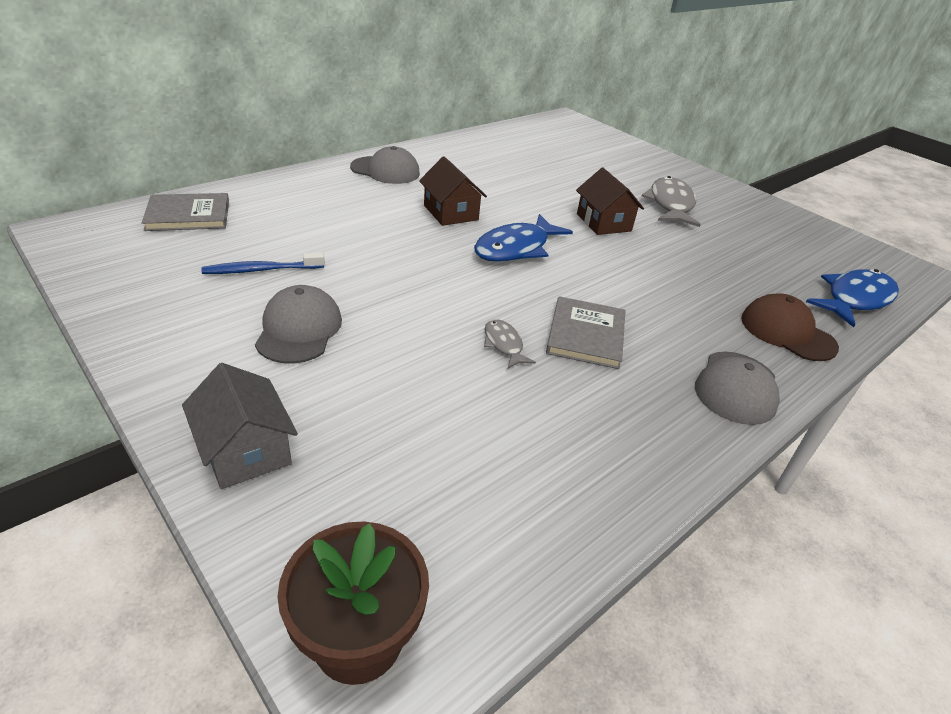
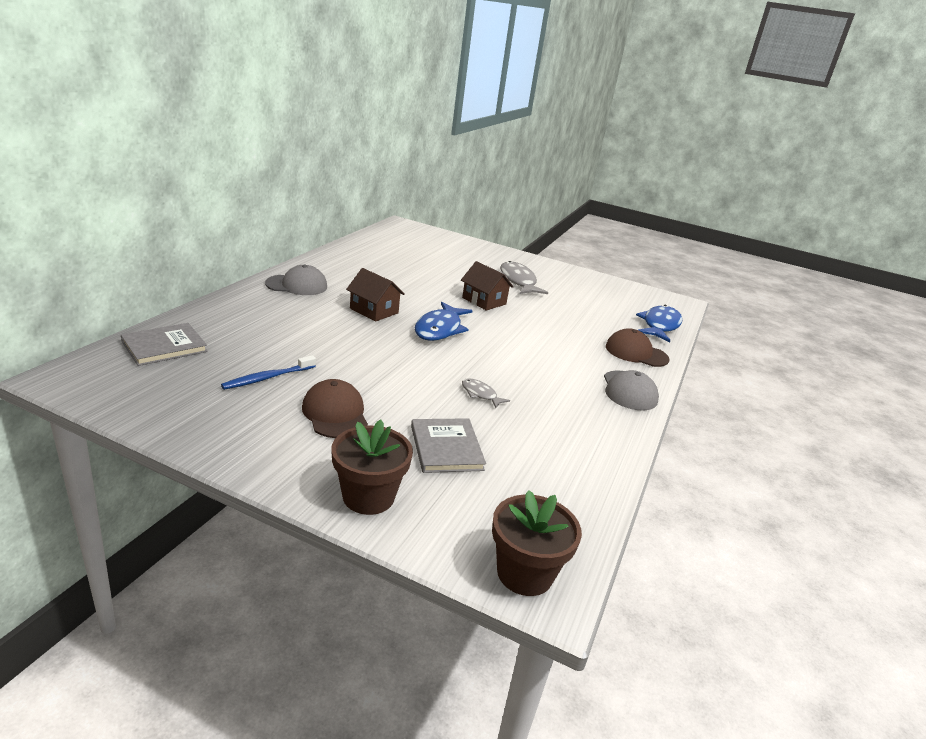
camera: 25 degrees left, 10 degrees down
grey house [182,363,298,489] -> brown flower pot [331,419,413,515]
grey cap [255,285,342,364] -> brown cap [302,379,368,438]
grey book [546,296,626,369] -> grey book moved to [411,418,486,473]

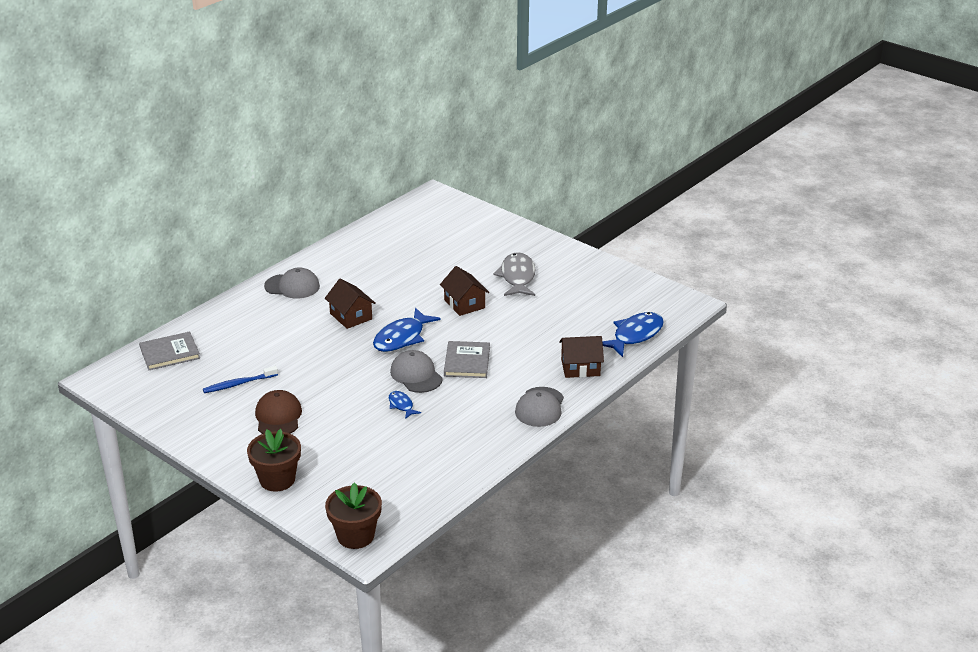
camera: 20 degrees right, 5 degrees up
grey book [411,418,486,473] -> grey book moved to [444,341,490,378]
grey fish [462,378,510,408] -> blue fish [389,391,421,419]
brown cap [606,328,669,367] -> brown house [559,336,604,378]
none -> grey cap [390,350,443,393]

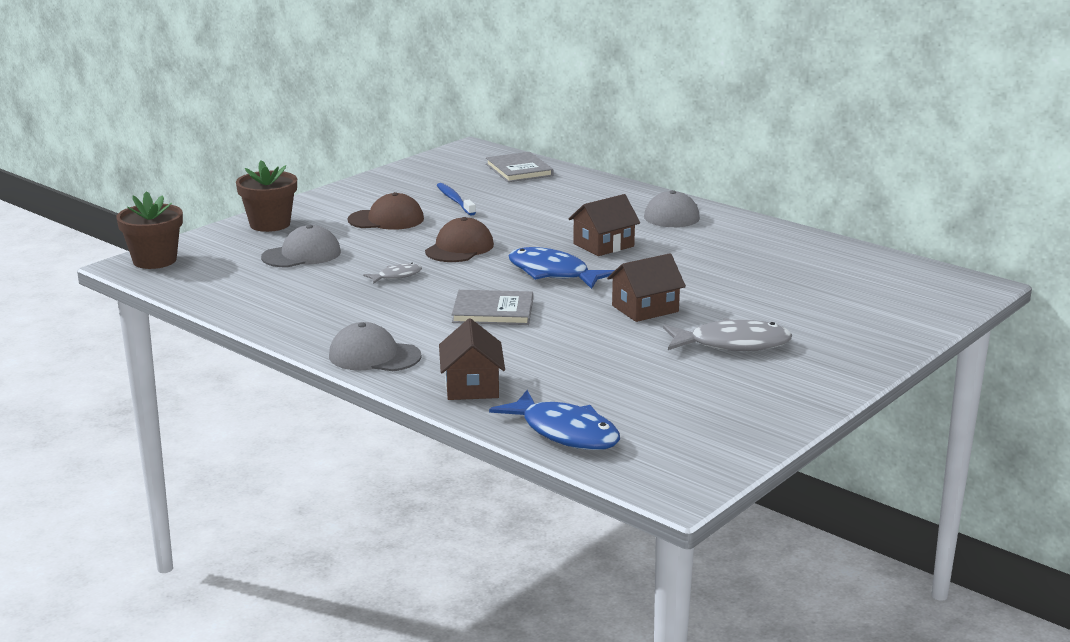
camera: 90 degrees right, 10 degrees down
blue fish [389,391,421,419] -> grey fish [363,263,422,284]
grey cap [390,350,443,393] -> grey cap moved to [261,225,341,268]
none -> brown cap [425,217,494,262]

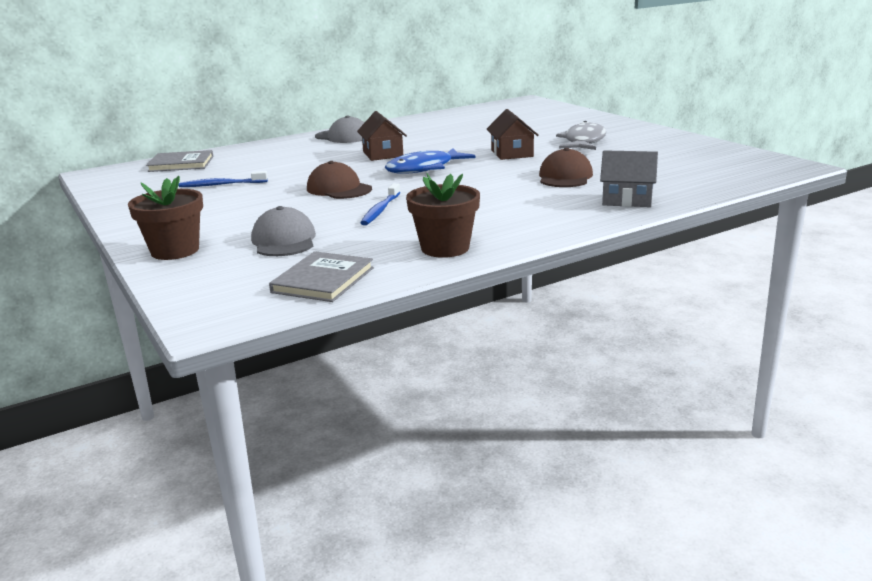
camera: 70 degrees left, 0 degrees up
brown flower pot [116,191,183,269] -> brown flower pot moved to [406,173,480,258]
grey cap [329,322,421,371] -> none
brown cap [348,192,424,230] -> brown cap moved to [539,148,593,187]
grey fish [363,263,422,284] -> blue toothbrush [360,183,401,225]
brown house [439,318,505,400] -> grey house [600,150,658,207]
grey book [452,290,533,325] -> grey book moved to [269,251,374,302]
blue fish [489,390,620,450] -> none

